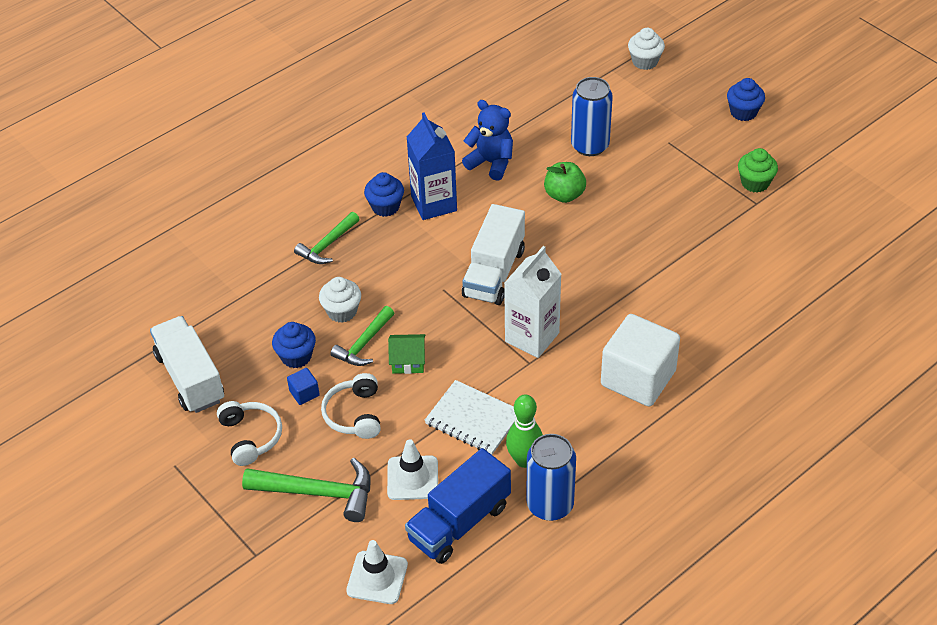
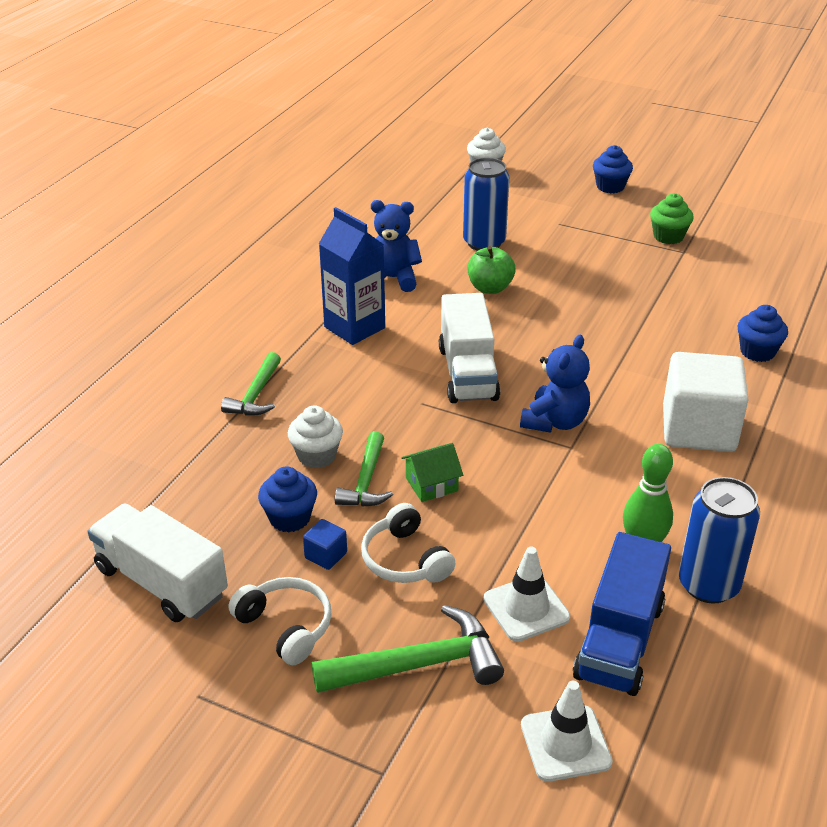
camera: 25 degrees left, 10 degrees down
blue cupcake [364,172,404,217] -> blue cupcake moved to [738,305,788,362]
white notebook [425,380,516,455] -> none
white carton [504,246,561,358] -> blue teddy bear [520,335,590,433]

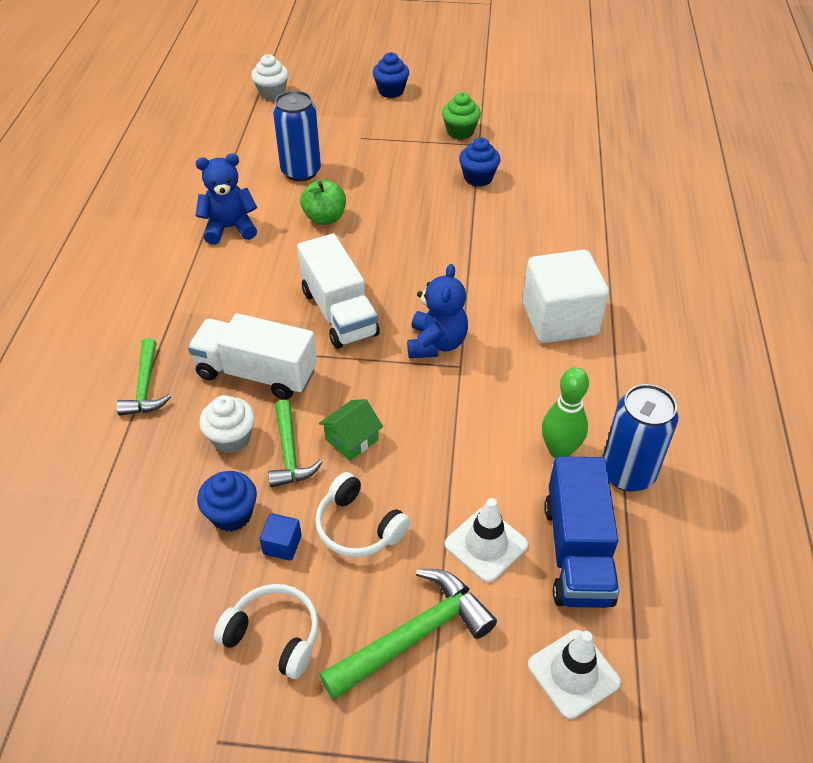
camera: 20 degrees left, 10 degrees up
white truck [87,503,228,622] -> white truck moved to [188,313,317,400]
blue carton [319,207,385,345] -> none
blue cupcake [738,305,788,362] -> blue cupcake moved to [459,137,500,187]

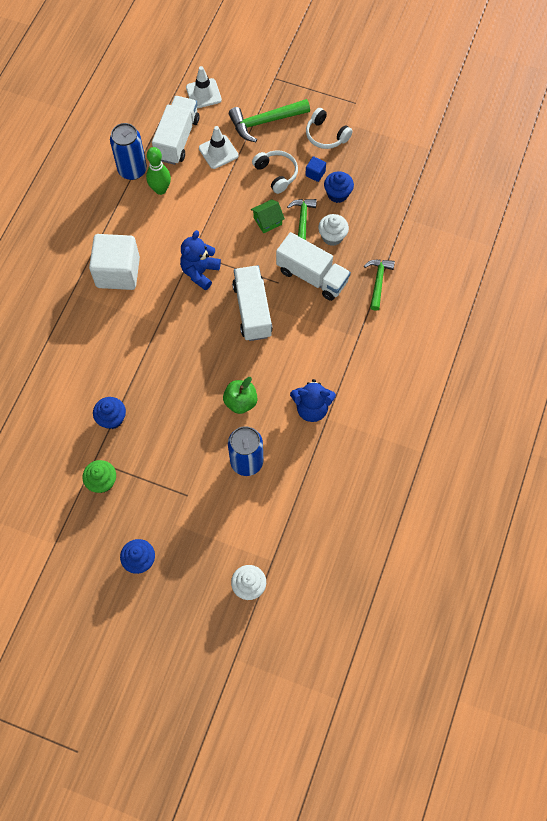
camera: 165 degrees left, 20 degrees up
blue truck [544,456,619,608] -> white truck [152,96,200,165]

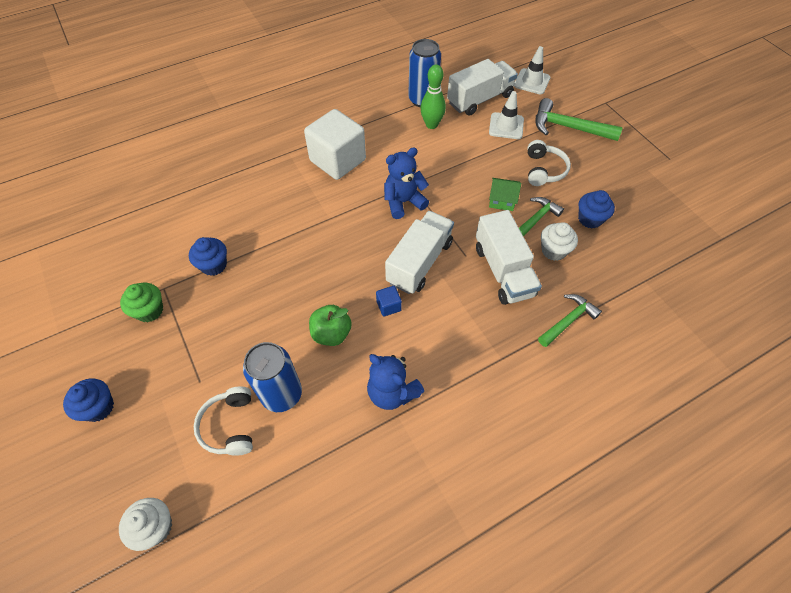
camera: 40 degrees right, 10 degrees down
blue cube [305,156,326,182] -> blue cube moved to [376,286,402,316]
white headphones [306,108,353,149] -> white headphones moved to [194,387,253,456]

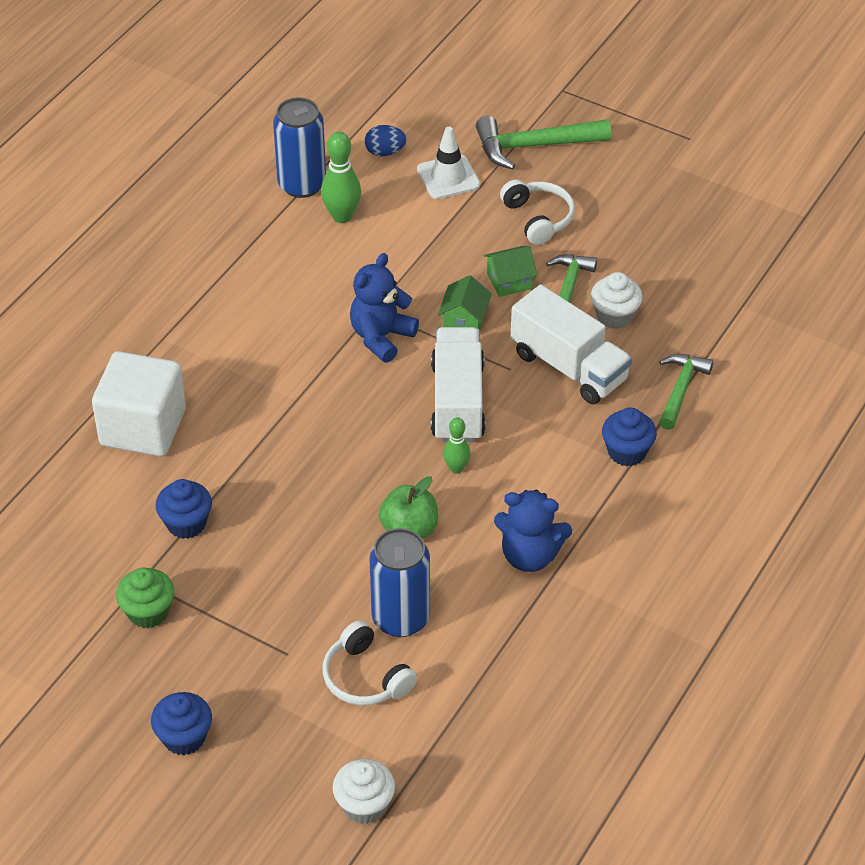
camera: 30 degrees left, 10 degrees down
white cube [304,109,366,180] -> white cube moved to [92,351,186,456]
blue cube [376,286,402,316] -> green bowling pin [443,417,471,474]
white truck [447,59,518,116] -> blue egg [365,125,407,157]
white traffic cone [514,46,550,94] -> none
blue cupcake [578,190,615,229] -> blue cupcake moved to [602,408,657,466]
none -> green house [438,275,492,330]

